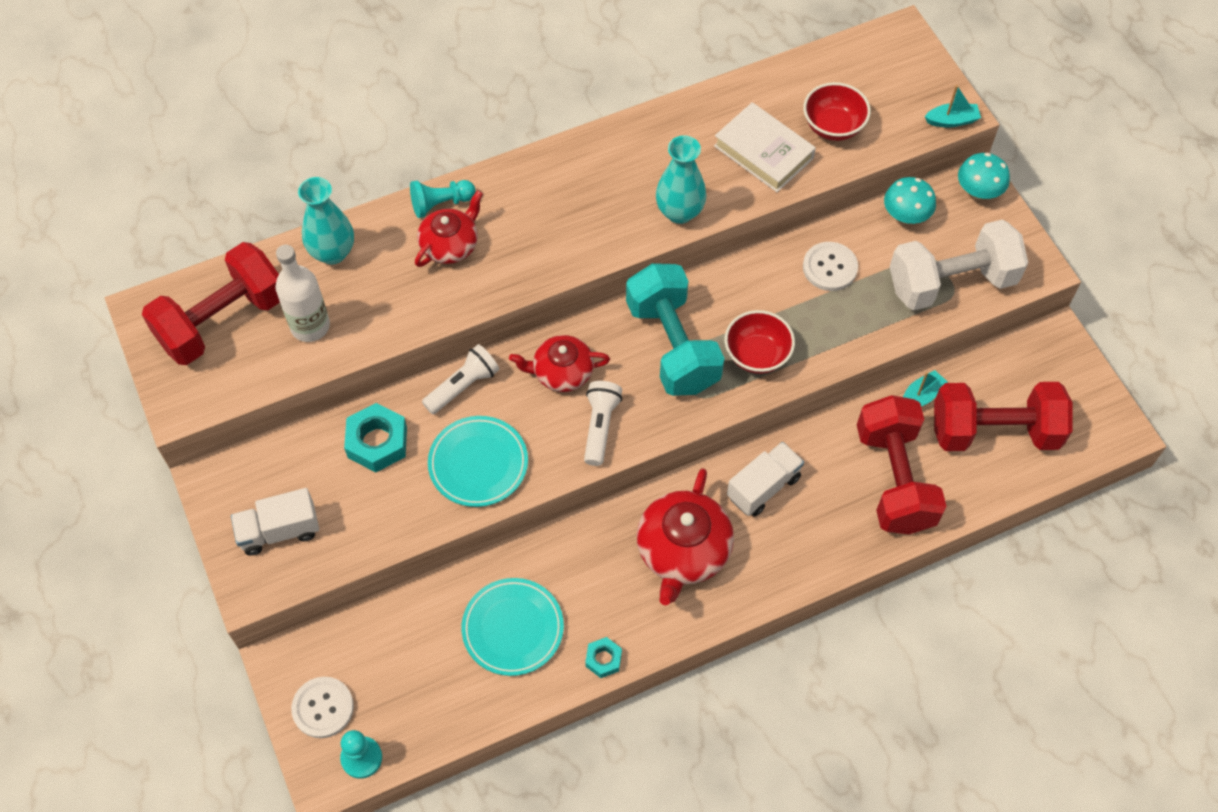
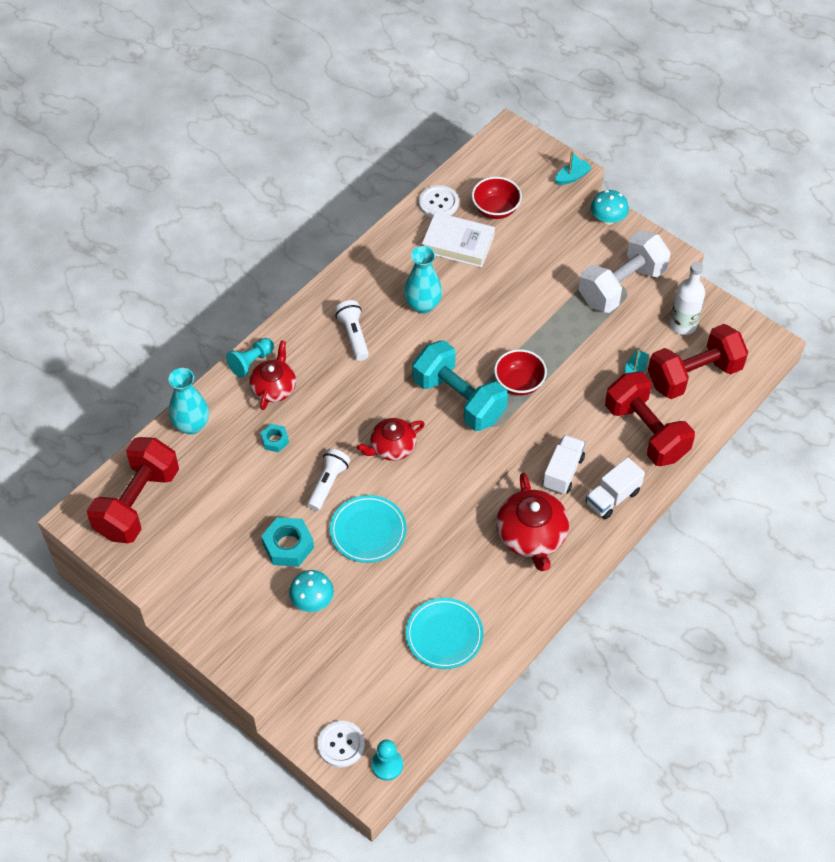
camera: 25 degrees left, 5 degrees down
white truck [231,488,319,555] -> white truck moved to [586,457,645,519]
white bottle [275,245,330,342] -> white bottle moved to [670,262,705,335]
white flashlight [584,381,622,466] -> white flashlight moved to [335,300,369,361]
turquoise nut [585,637,622,678] -> turquoise nut moved to [261,424,289,452]
white button [803,242,858,291] -> white button moved to [419,185,459,218]
turquoise mushroom [884,177,936,224] -> turquoise mushroom moved to [289,570,334,612]

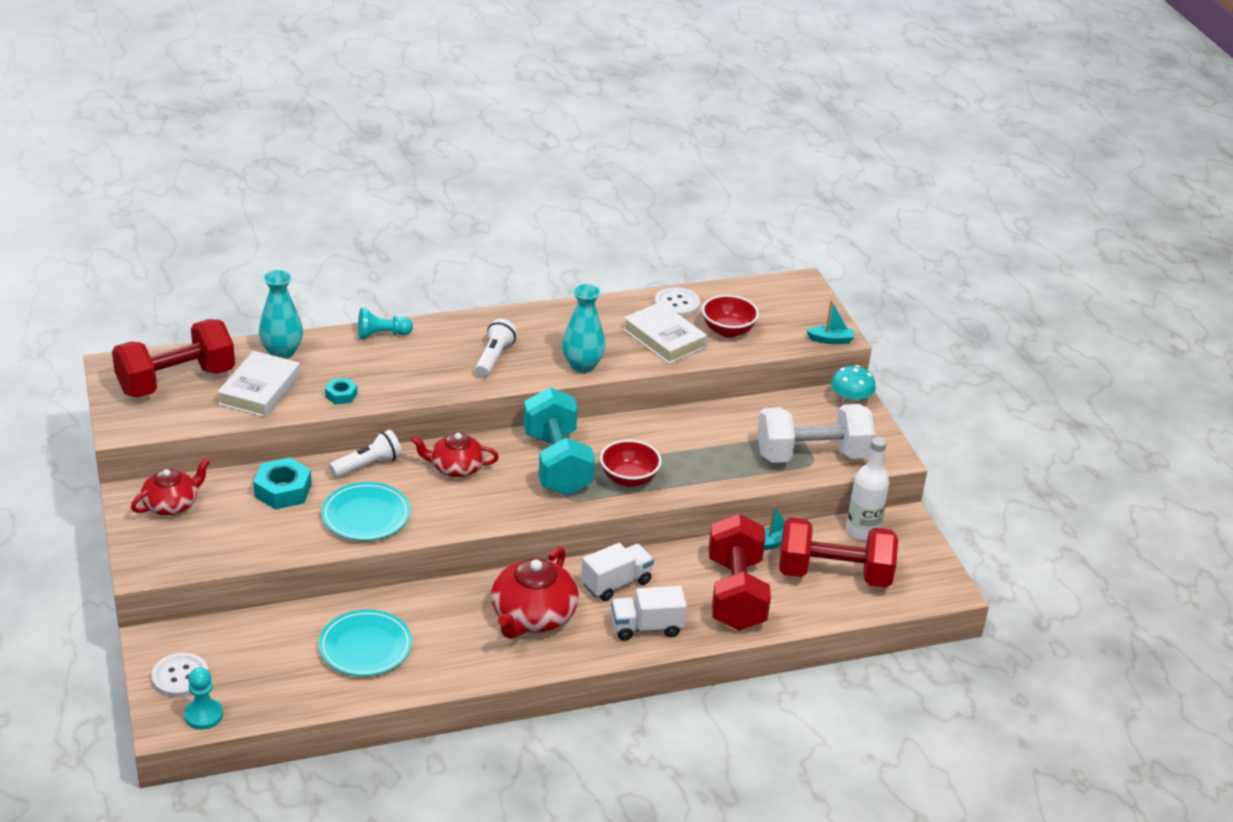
camera: 30 degrees right, 20 degrees down
red teapot [249,340,296,410] -> red teapot moved to [131,458,210,515]
turquoise mushroom [289,570,334,612] -> none
none -> white book [217,351,301,417]

